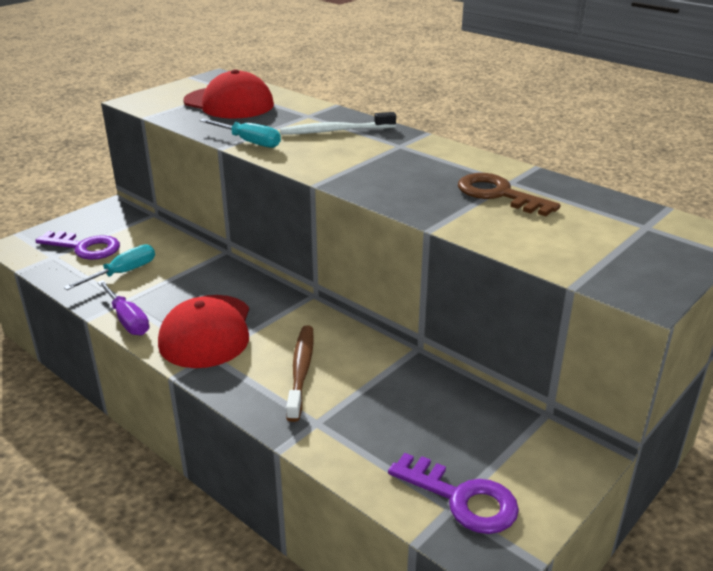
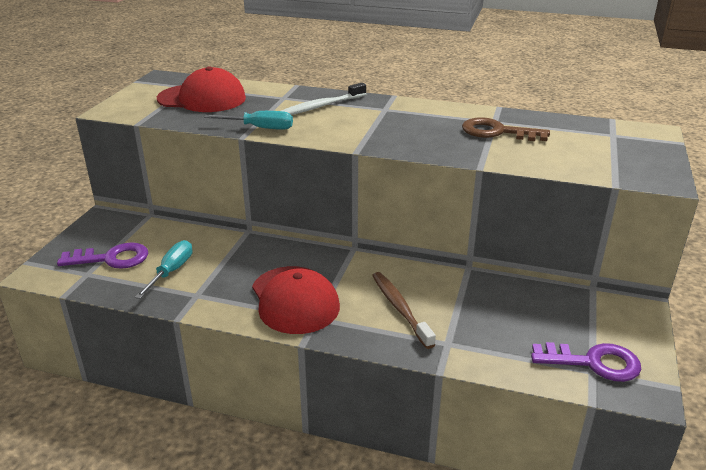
camera: 25 degrees left, 0 degrees up
purple screwdriver [97,280,149,335] -> none

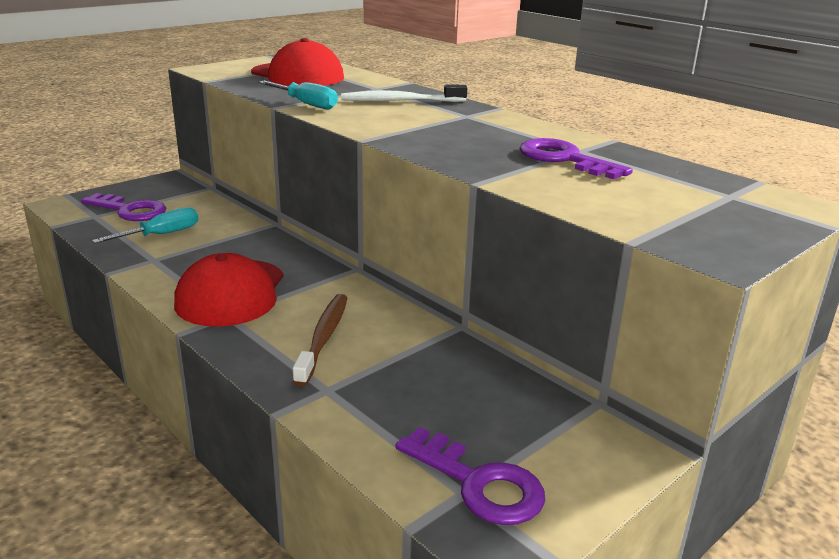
camera: 30 degrees right, 5 degrees down
brown key [462,117,550,141] -> purple key [519,138,633,179]

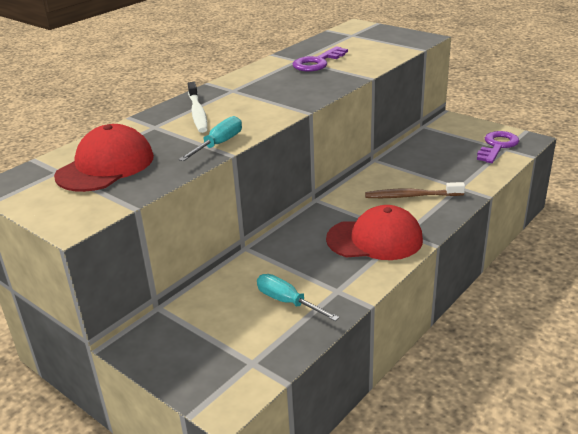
camera: 95 degrees left, 5 degrees up
purple key [81,193,166,221] -> none

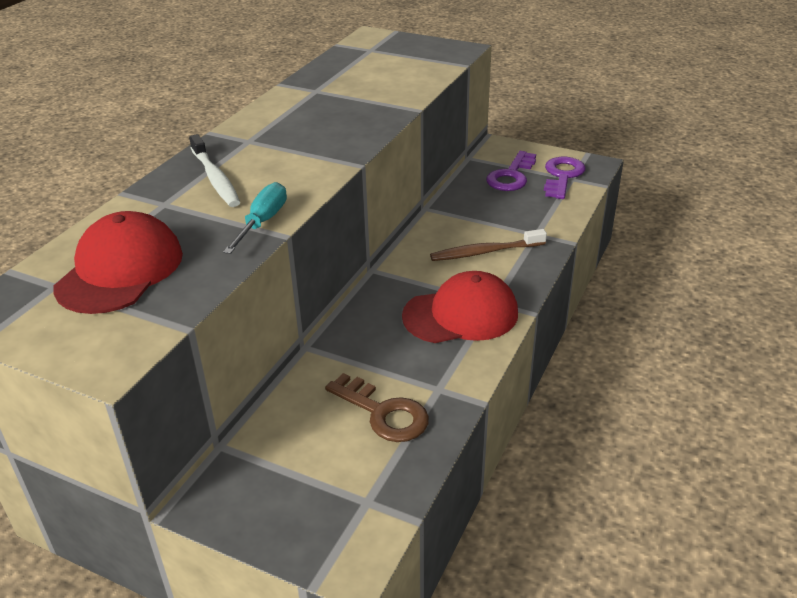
camera: 15 degrees left, 5 degrees up
turquoise screwdriver [257,274,339,321] -> brown key [325,373,429,442]
purple key [293,46,348,72] -> purple key moved to [486,151,536,191]

